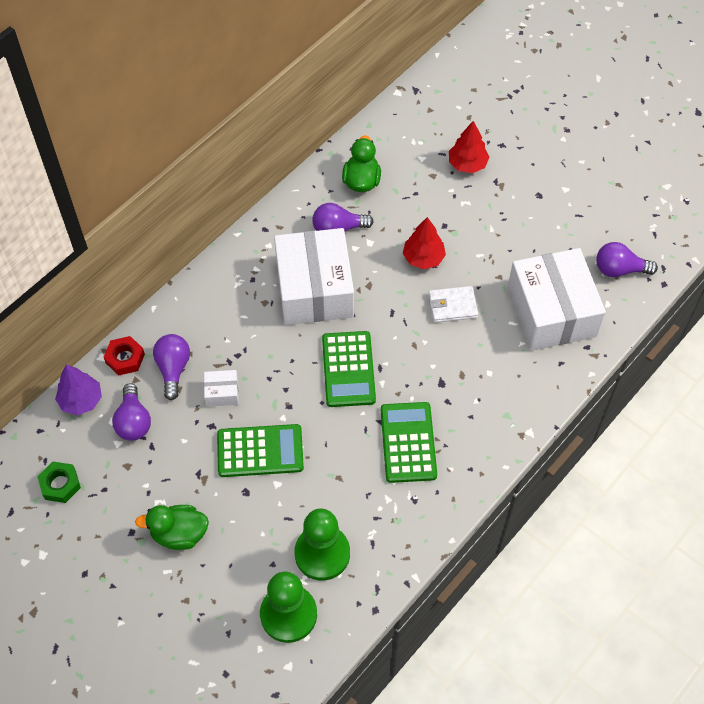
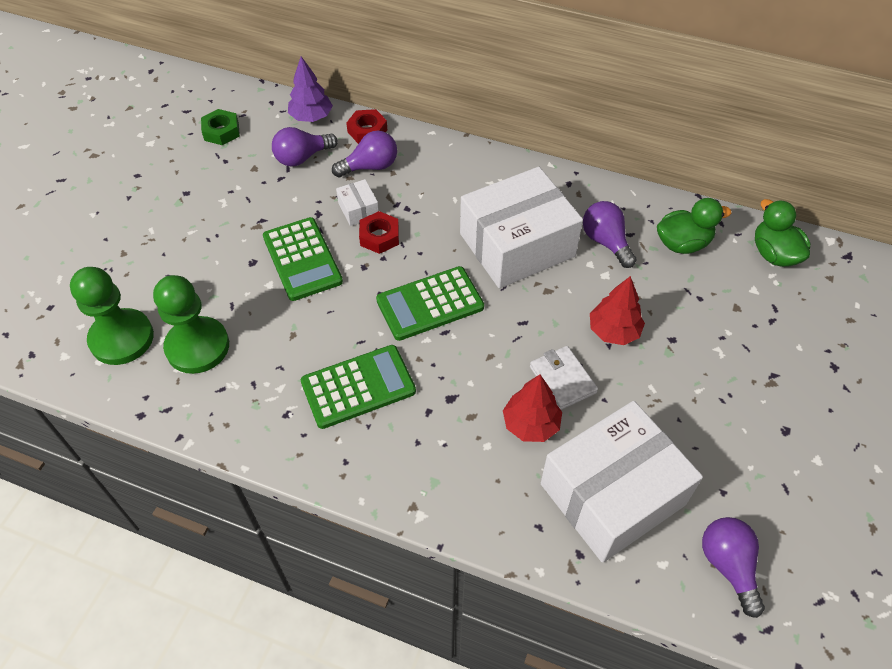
camera: 70 degrees right, 5 degrees down
green duck [135,505,209,550] -> green duck moved to [755,199,811,267]
red tree [449,121,490,173] -> red tree moved to [503,374,562,442]
none -> red nut [359,211,399,254]

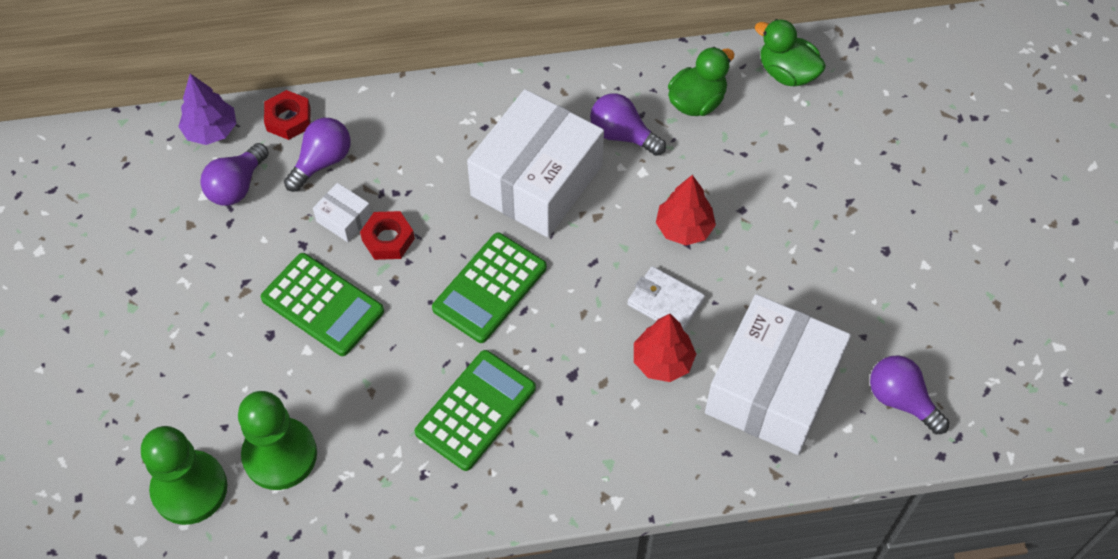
camera: 30 degrees left, 5 degrees up
green nut [201,109,240,145] -> none

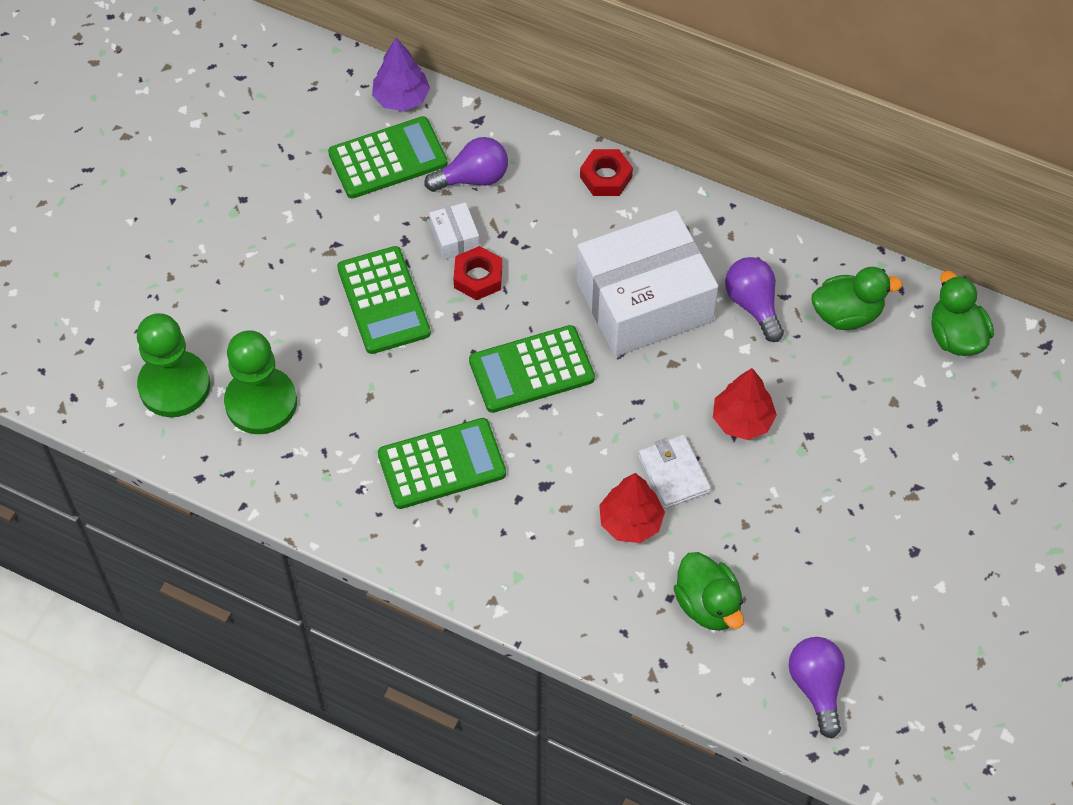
camera: 35 degrees right, 0 degrees up
purple light bulb [200,143,269,206] -> green calculator [328,116,448,199]
red nut [264,90,311,140] -> red nut moved to [580,149,633,196]
white box [705,294,851,455] -> green duck [674,552,744,631]

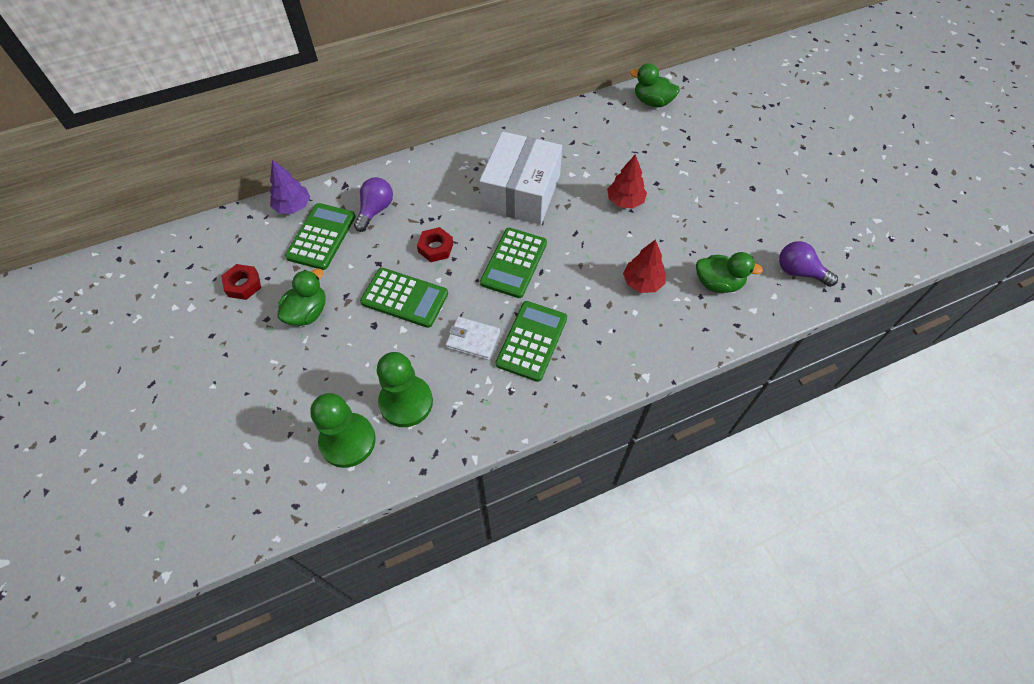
camera: 50 degrees left, 0 degrees up
white box [429,202,479,260] -> none
red nut [580,149,633,196] -> red nut moved to [221,264,261,300]
white wallet [638,435,711,509] -> white wallet moved to [446,317,500,360]
purple light bulb [725,257,784,342] -> none
green duck [812,267,903,330] -> green duck moved to [277,269,326,326]

